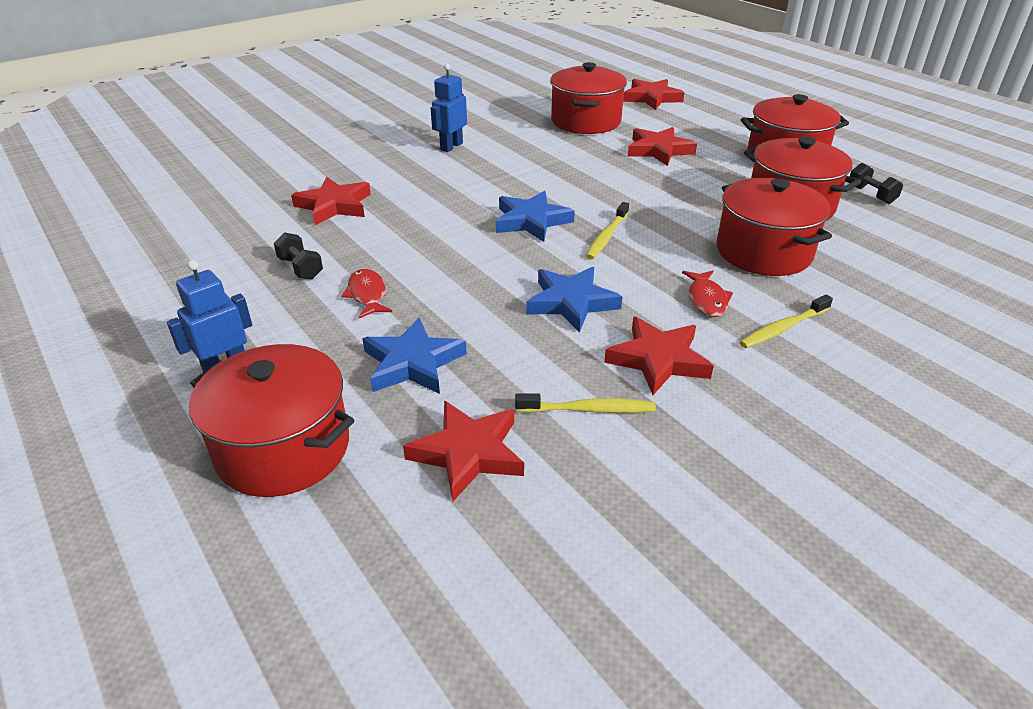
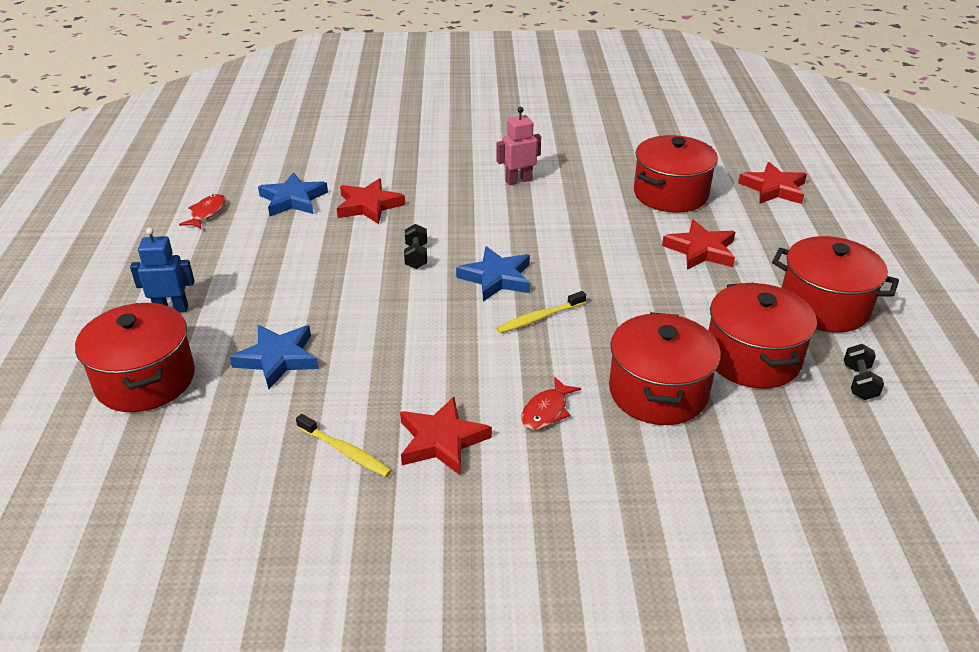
camera: 35 degrees right, 0 degrees up
black dumbbell [274,232,323,279] -> black dumbbell moved to [404,224,427,269]
red fish [342,269,392,318] -> red fish moved to [179,194,226,229]
red star [403,401,524,501] -> none
blue robot [431,64,467,152] -> pink robot [496,107,541,185]
blue star [526,267,622,333] -> blue star moved to [258,172,328,216]
yellow toothbrush [739,294,833,348] -> none

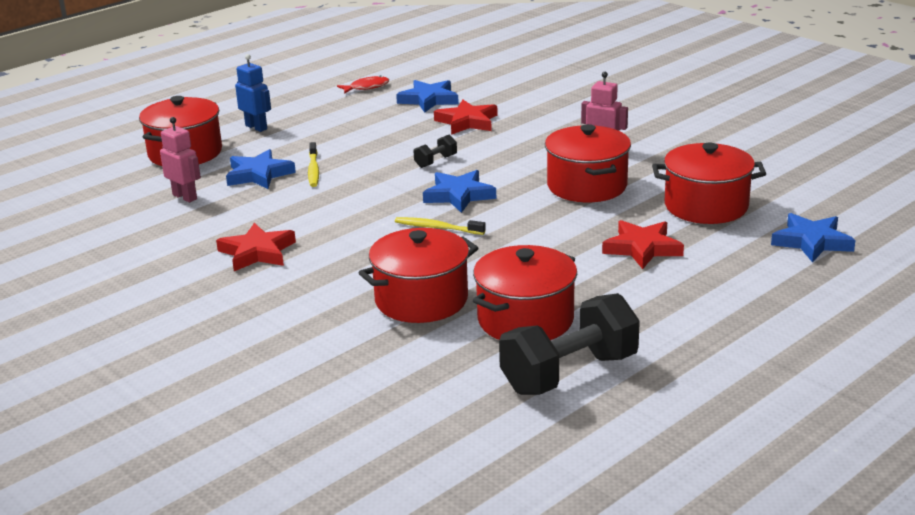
camera: 50 degrees right, 10 degrees down
yellow toothbrush [296,414,392,477] -> yellow toothbrush moved to [308,142,319,187]
red fish [521,377,581,430] -> none
red star [738,162,807,204] -> blue star [771,213,856,262]
red pot [772,236,899,332] -> red pot moved to [545,124,631,202]
black dumbbell [844,344,884,400] -> black dumbbell [499,293,640,395], size x2.27
none -> pink robot [160,117,201,202]

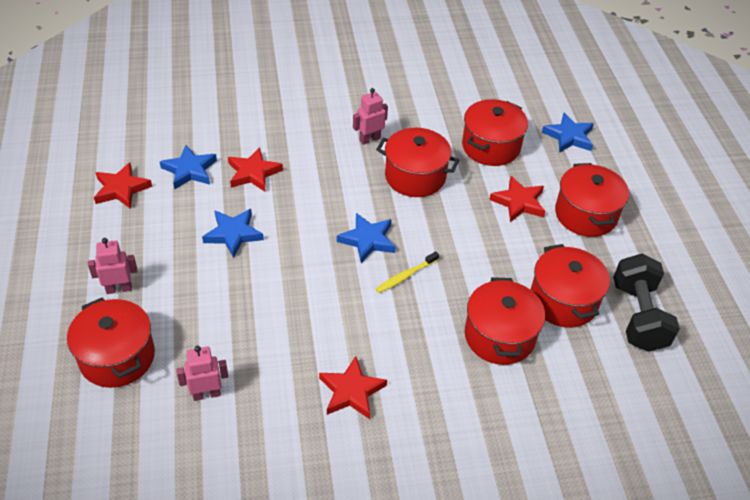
camera: 60 degrees left, 20 degrees up
blue star [226,149,296,189] -> blue star moved to [202,209,264,258]
blue robot [235,54,271,132] -> pink robot [88,238,137,294]
yellow toothbrush [308,142,319,187] -> none
red fish [337,75,389,94] -> red star [94,162,152,209]
black dumbbell [414,135,457,168] -> none
none -> red pot [555,163,629,237]

